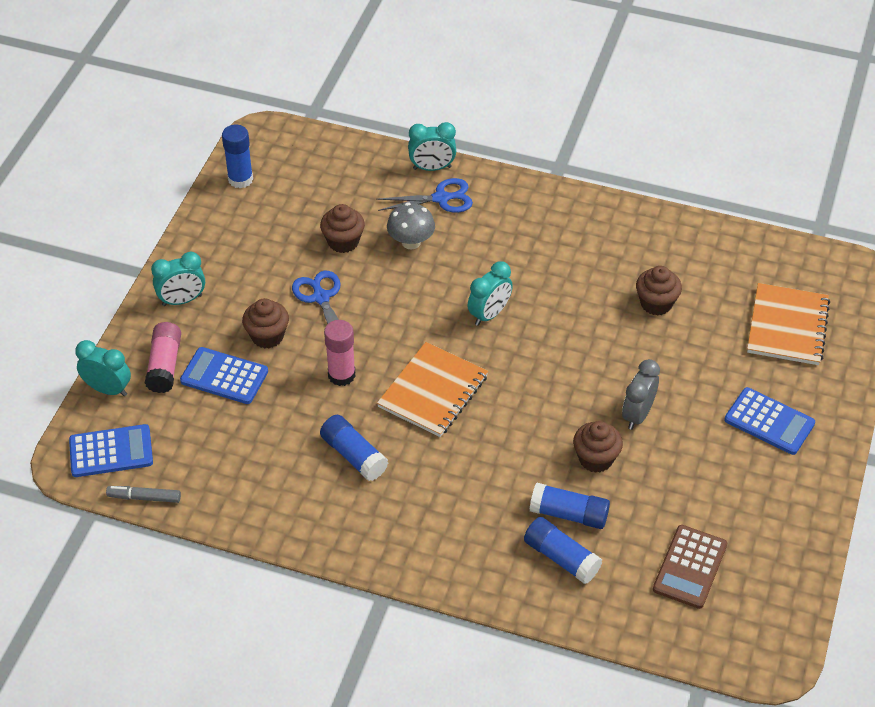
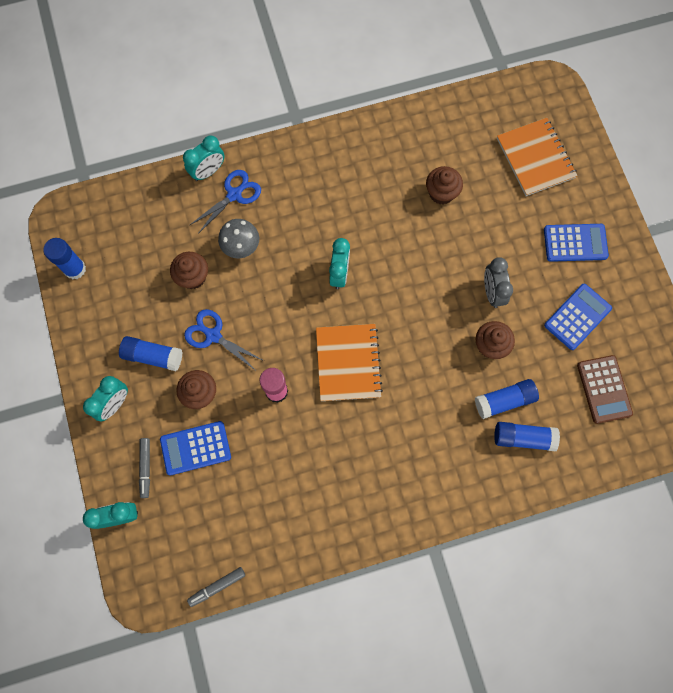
camera: 35 degrees left, 25 degrees up
blue calculator [69,424,153,477] -> blue calculator moved to [544,284,612,350]
pink glue stick [145,322,181,393] -> grey marker [139,438,150,498]
blue glue stick [320,415,388,481] -> blue glue stick moved to [119,336,183,371]

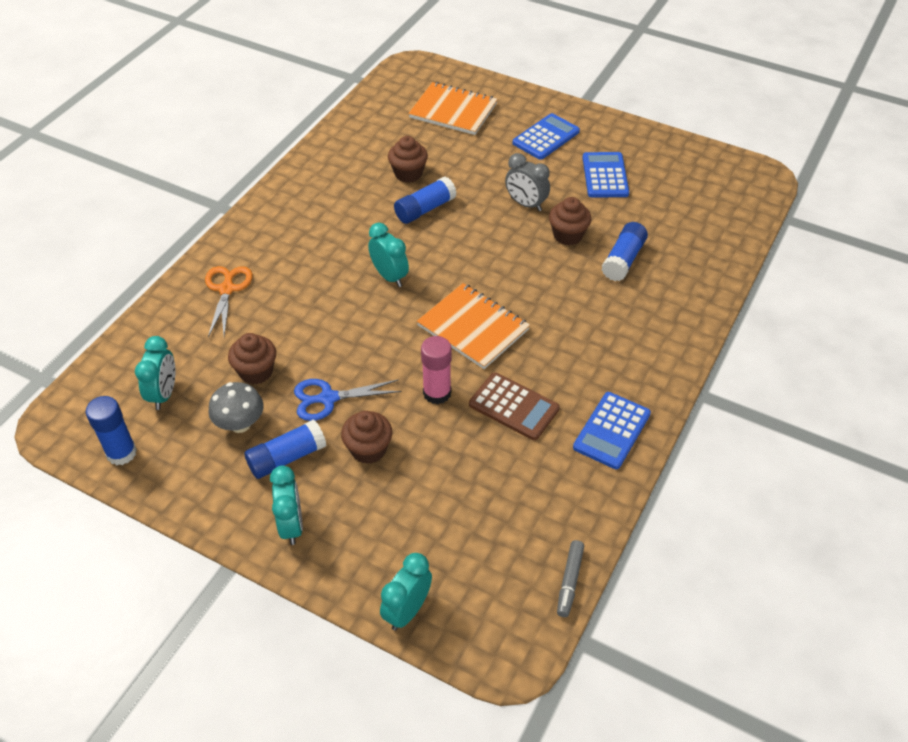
camera: 45 degrees left, 25 degrees down
grey marker [139,438,150,498] -> none
blue calculator [160,421,231,475] -> blue calculator moved to [573,392,651,469]
turquoise clock [183,135,225,181] -> turquoise clock moved to [135,336,176,410]
blue scissors [189,170,261,234] -> orange scissors [205,266,253,337]
grey mushroom [218,219,259,258] -> grey mushroom moved to [208,382,264,433]
blue glue stick [494,422,560,451] -> blue glue stick moved to [394,176,457,224]
brown calculator [577,355,633,424] -> brown calculator moved to [469,372,560,440]

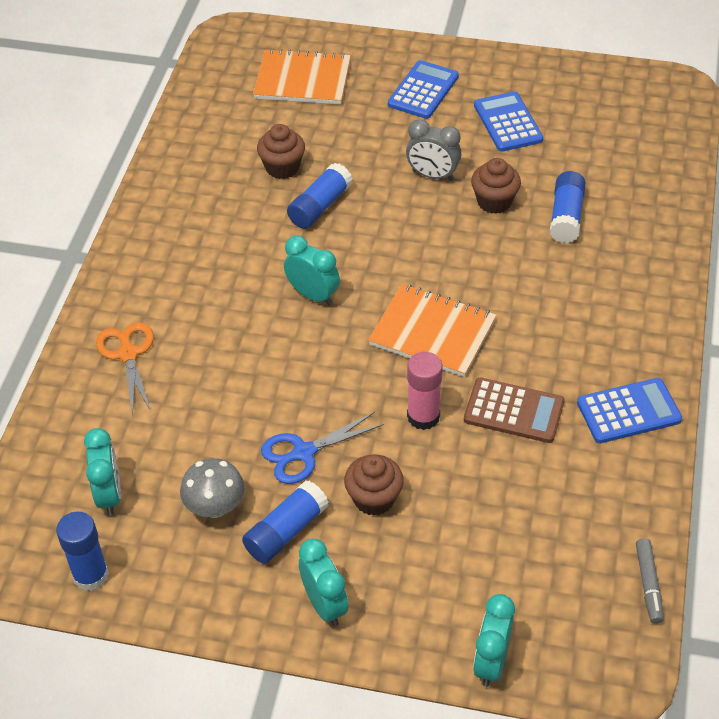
camera: 15 degrees left, 0 degrees up
brown cupcake [228,333,276,384] -> none
blue calculator [573,392,651,469] -> blue calculator turned 120 degrees counterclockwise [577,378,682,443]

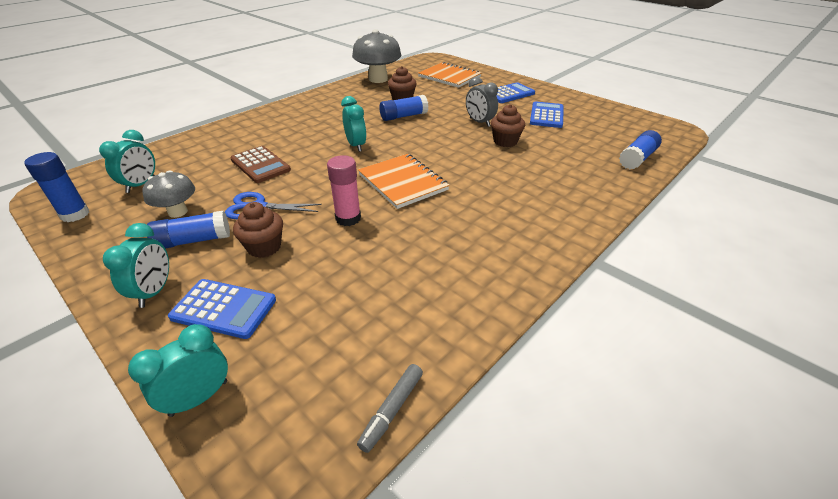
camera: 30 degrees right, 10 degrees down
orange scissors [96,322,154,416] -> none
brown calculator [464,378,564,443] -> brown calculator moved to [230,146,291,183]
blue glue stick [550,171,586,243] -> blue glue stick moved to [619,130,662,169]
blue calculator [577,378,682,443] -> blue calculator moved to [168,279,276,339]
none -> grey mushroom [352,29,401,83]

